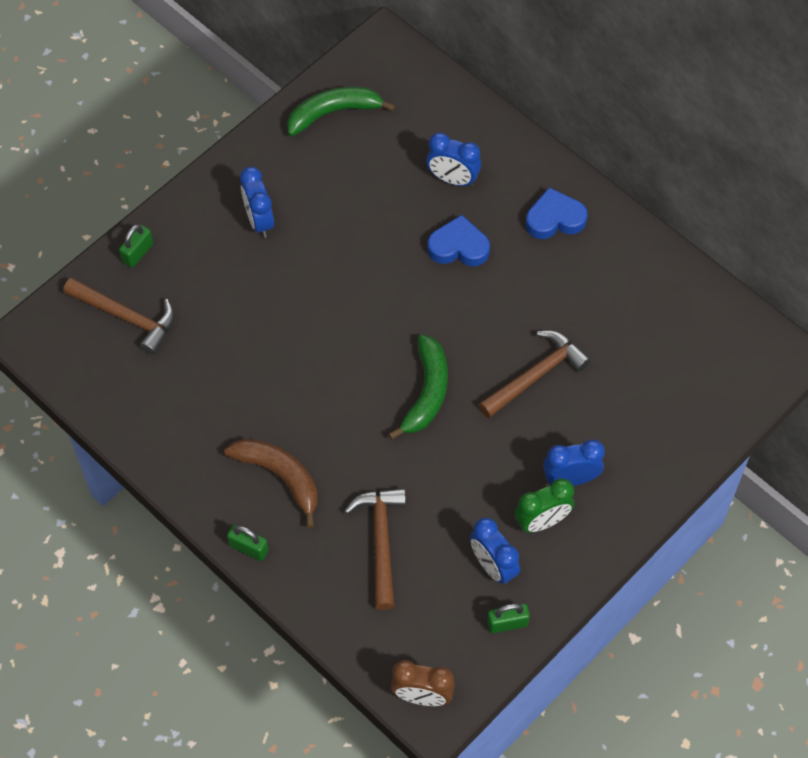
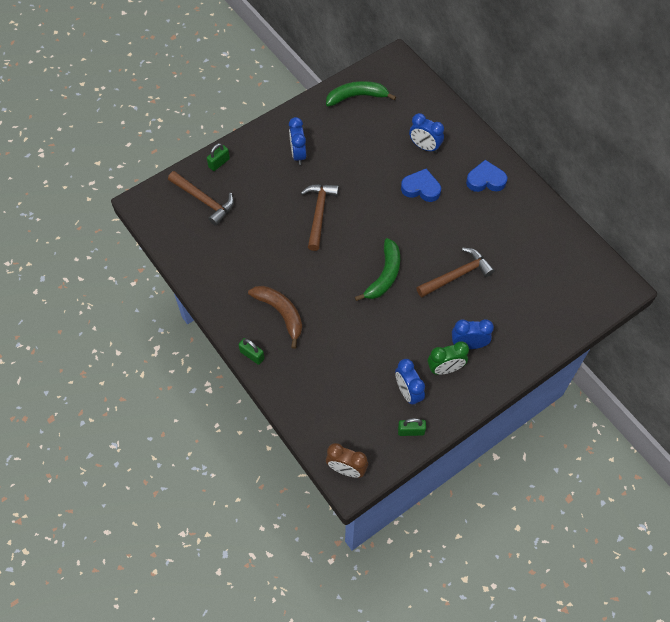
camera: 10 degrees right, 0 degrees up
brown hammer [345,488,406,610] -> brown hammer moved to [301,184,339,251]

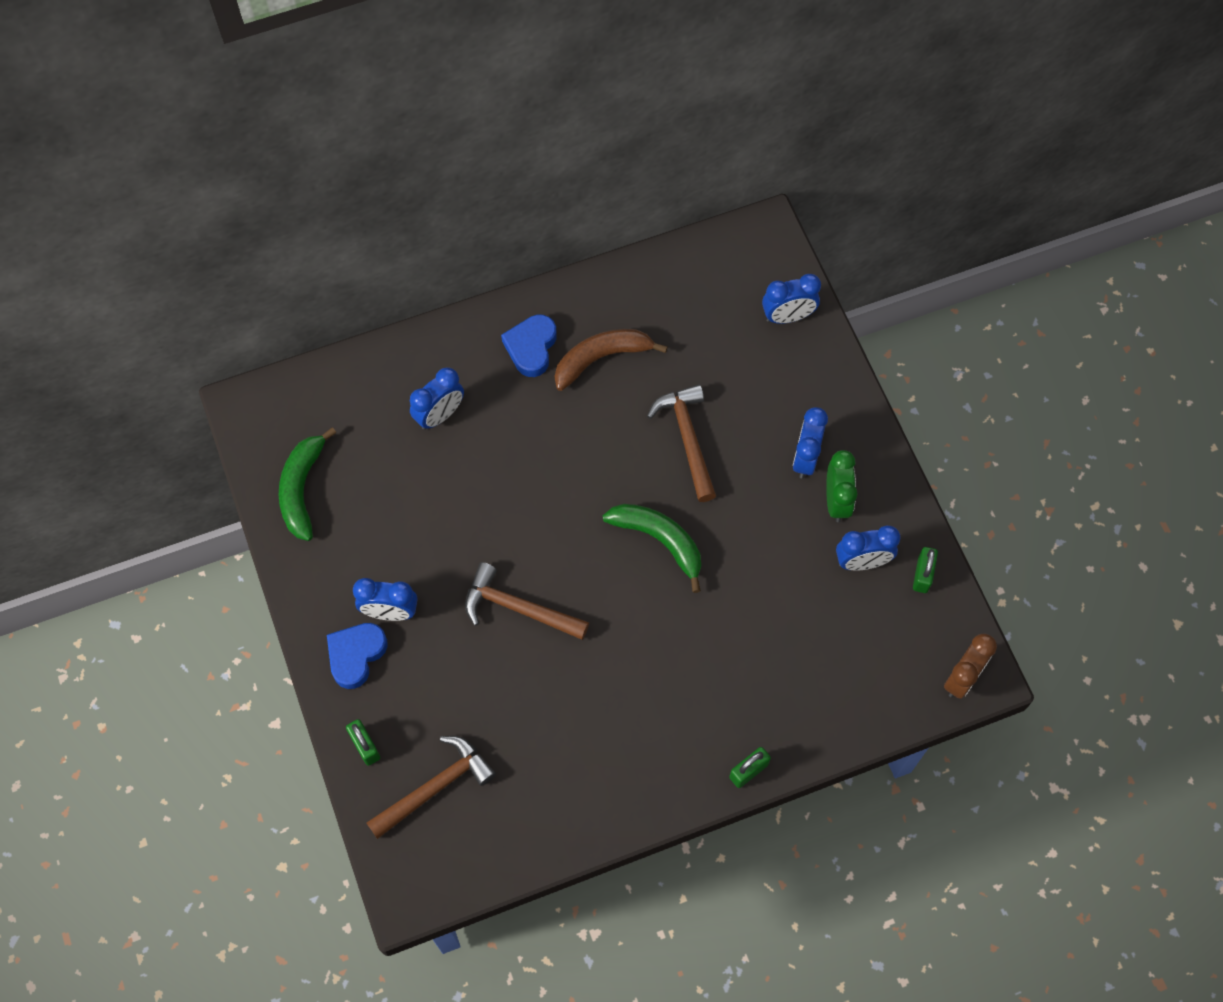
camera: 75 degrees left, 5 degrees up
brown banana [248,286,302,349] -> brown banana moved to [555,329,668,391]
blue heart [401,168,441,202] -> blue heart moved to [327,623,387,689]
none -> blue clock [762,274,821,324]

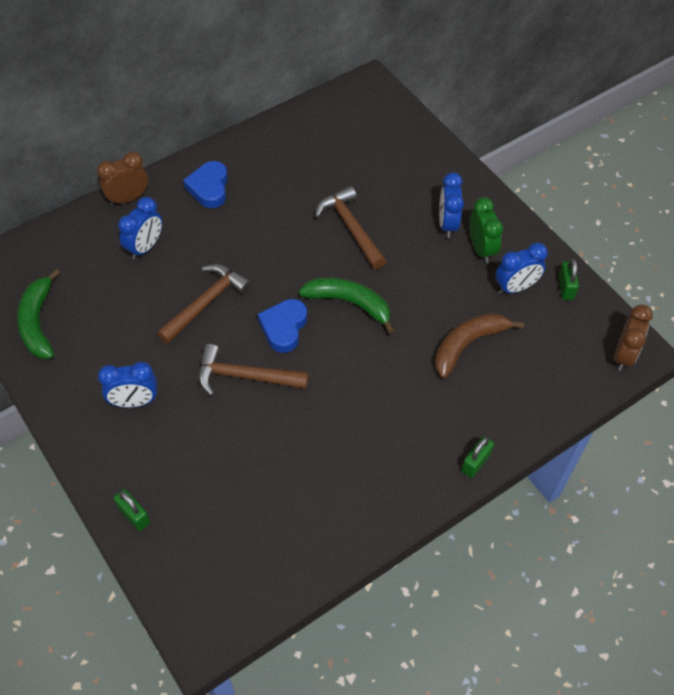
camera: 15 degrees left, 10 degrees down
blue heart [327,623,387,689] -> blue heart moved to [258,299,307,353]
brown hammer [366,736,496,839] -> brown hammer moved to [157,264,252,344]
brown banana [555,329,668,391] -> brown banana moved to [435,313,524,378]
blue clock [762,274,821,324] -> none
none -> brown clock [97,152,148,205]

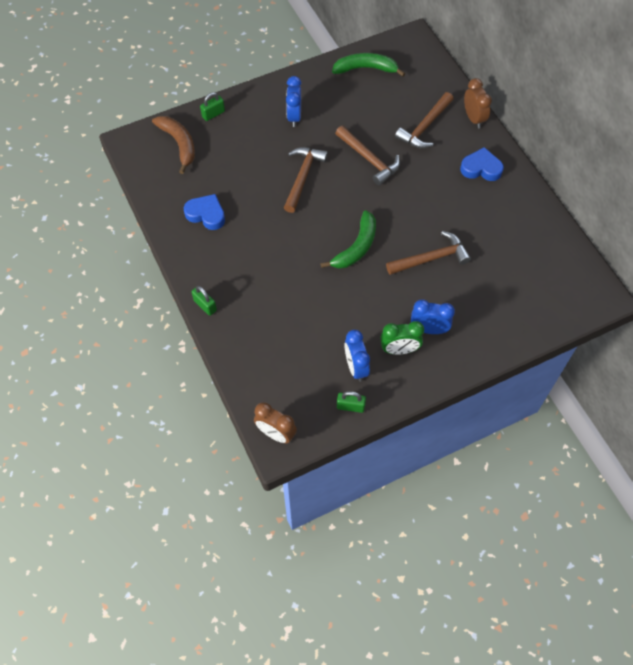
camera: 100 degrees right, 5 degrees up
blue clock [118,197,162,260] -> brown hammer [395,92,454,148]
blue heart [258,299,307,353] -> blue heart moved to [184,194,225,230]
brown banana [435,313,524,378] -> brown banana moved to [152,116,195,174]

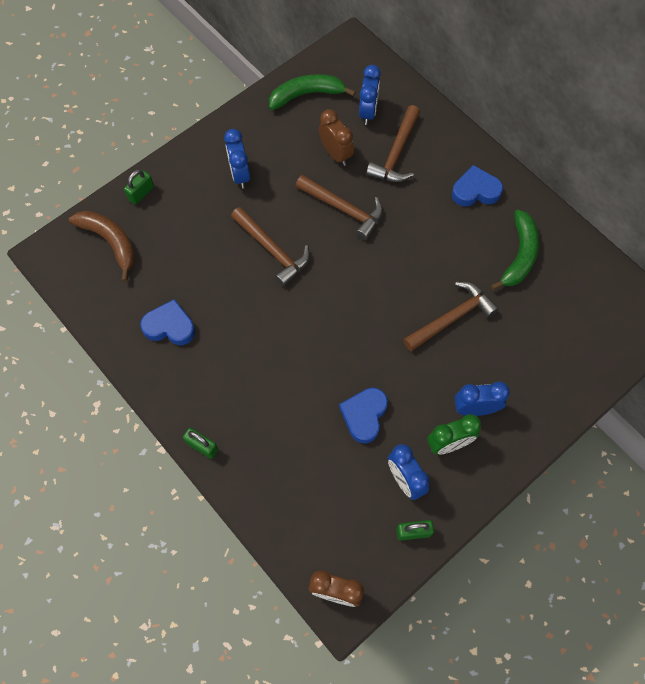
camera: 15 degrees left, 5 degrees up
brown hammer [284,147,328,213] -> brown hammer turned 135 degrees clockwise [231,207,310,286]
green banana [320,210,376,269] -> green banana moved to [491,210,539,290]
brown clock [464,78,492,128] -> brown clock moved to [319,109,354,166]
none -> blue heart [339,388,388,444]
none -> blue clock [359,65,381,125]

